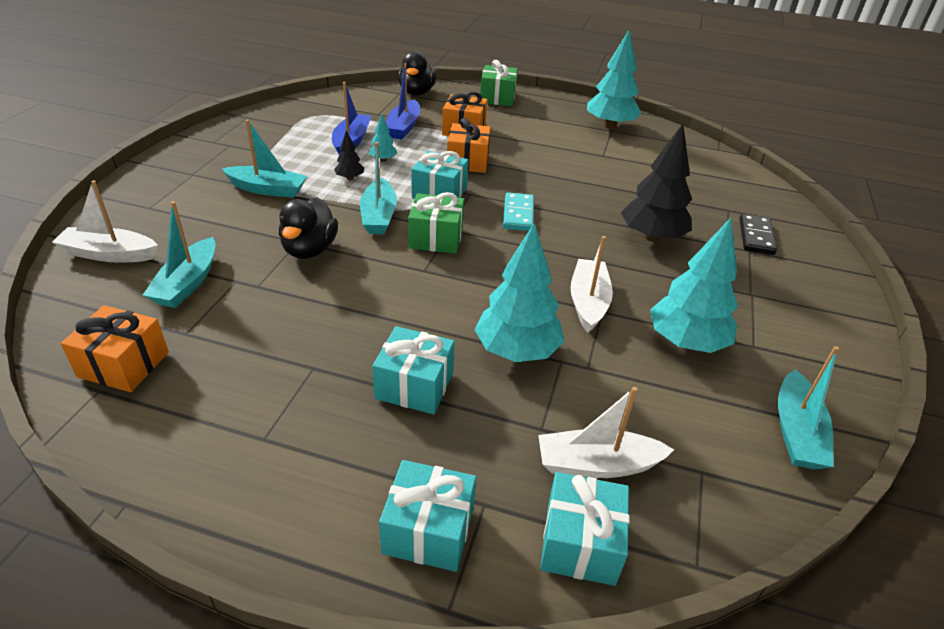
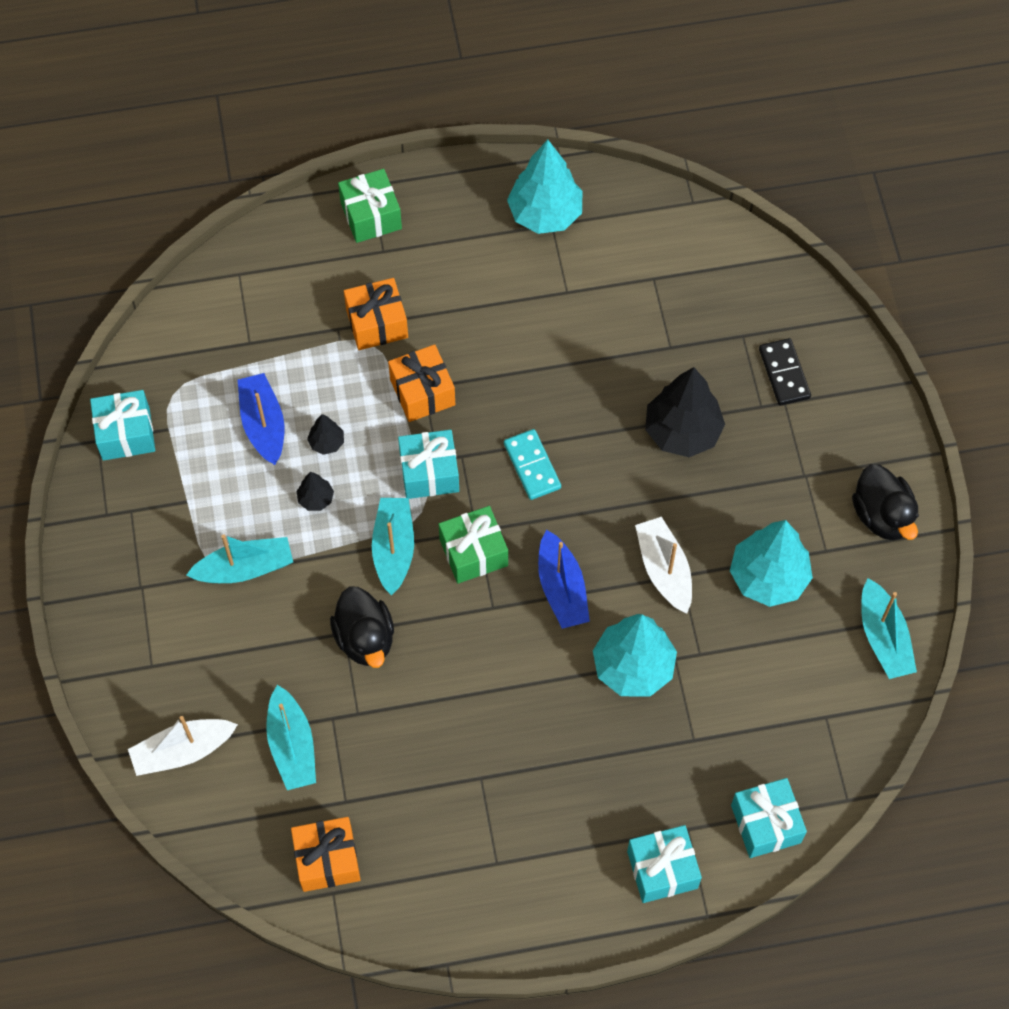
camera: 25 degrees left, 25 degrees up
turquoise boat [360,142,397,234] -> turquoise boat turned 150 degrees counterclockwise [372,498,414,595]
turquoise tree [369,113,397,162] -> black tree [307,414,344,455]
turquoise gift [372,326,455,414] -> turquoise gift moved to [90,390,155,461]
blue boat [386,63,420,140] -> blue boat moved to [538,530,590,629]
black duck [398,51,436,96] -> black duck moved to [852,464,919,540]
white boat [538,387,674,478] -> none

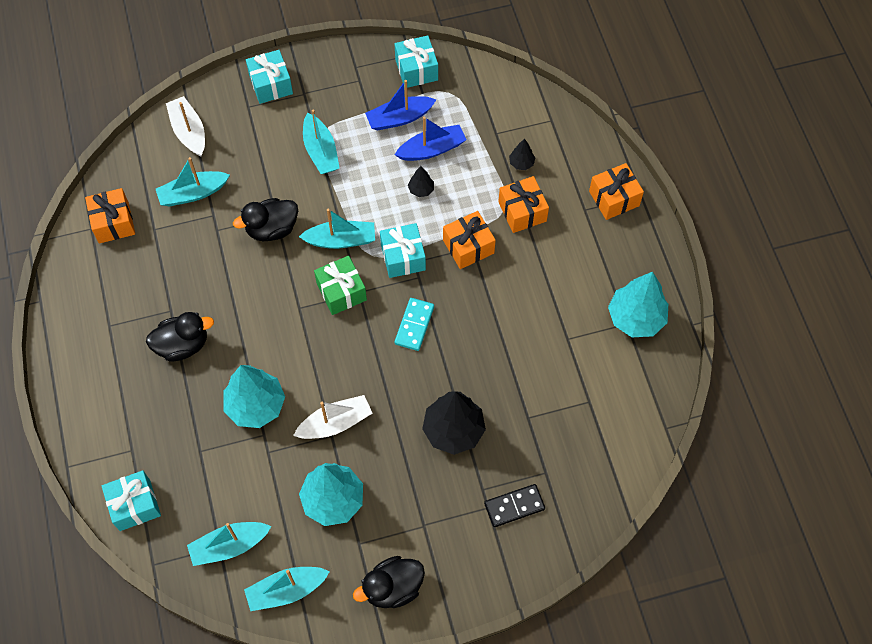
camera: 85 degrees right, 0 degrees up
black tree [297,472,334,511] -> black tree moved to [509,139,535,170]
green gift [338,169,402,243] -> orange gift [589,163,644,220]
turquoise domino [504,429,561,500] -> turquoise domino turned 45 degrees counterclockwise [395,298,434,351]
blue boat [538,530,590,629] -> blue boat moved to [365,80,437,131]
turquoise gift [627,825,702,903] -> turquoise gift moved to [246,50,293,104]
none -> black duck [146,312,214,362]
none -> turquoise boat [187,522,271,566]

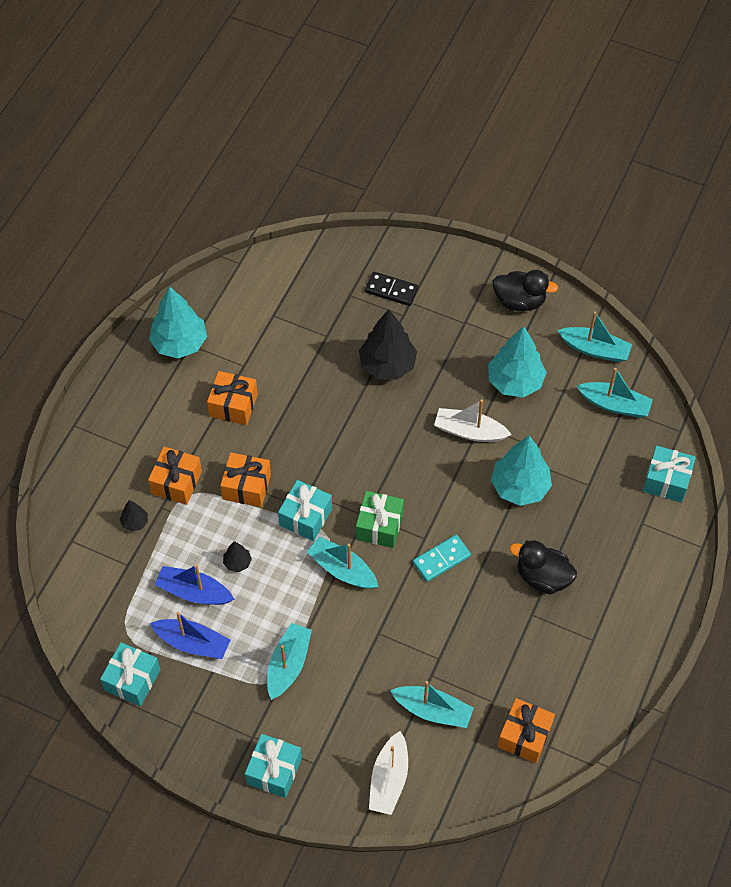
camera: 140 degrees left, 5 degrees down
black duck [233,198,298,241] -> none
turquoise domino [395,298,434,351] -> turquoise domino moved to [413,535,471,582]
orange gift [589,163,644,220] -> orange gift moved to [207,371,258,425]

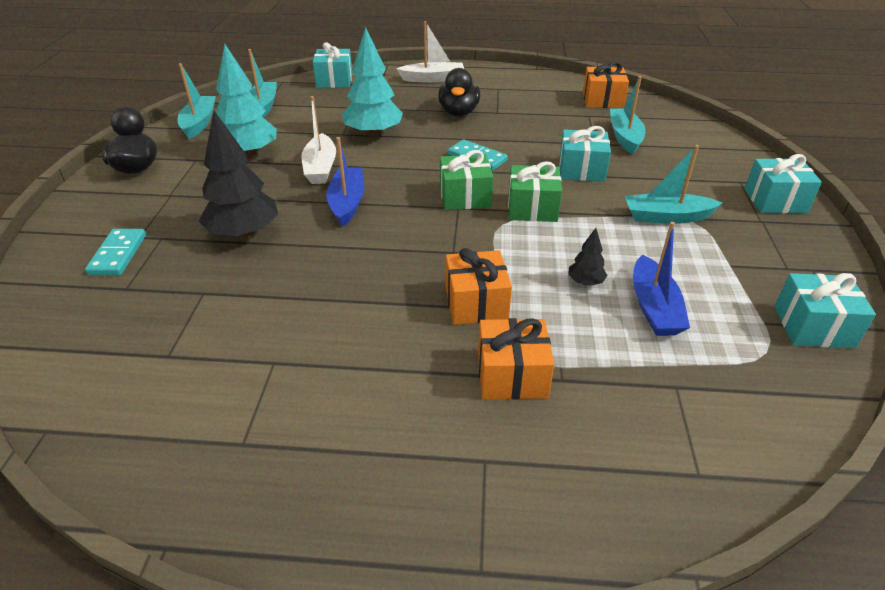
camera: 110 degrees left, 20 degrees down
black tree [120,500,148,532] -> none
turquoise tree [149,286,207,358] -> none
blue boat [150,612,230,659] -> blue boat moved to [326,137,365,226]
orange gift [207,371,258,425] -> none
turquoise gift [278,480,332,541] -> turquoise gift moved to [559,126,611,182]
turquoise boat [307,536,378,589] -> green gift [508,161,562,222]
black domino [365,272,419,306] -> turquoise domino [85,229,146,275]
white boat [369,731,408,815] -> white boat moved to [396,21,464,82]

